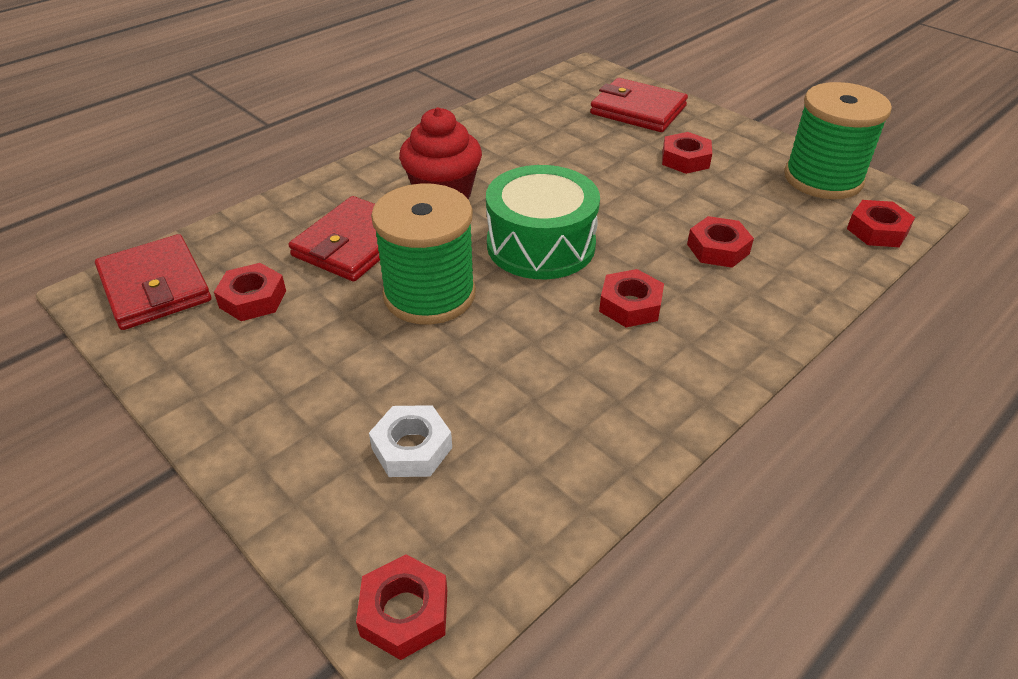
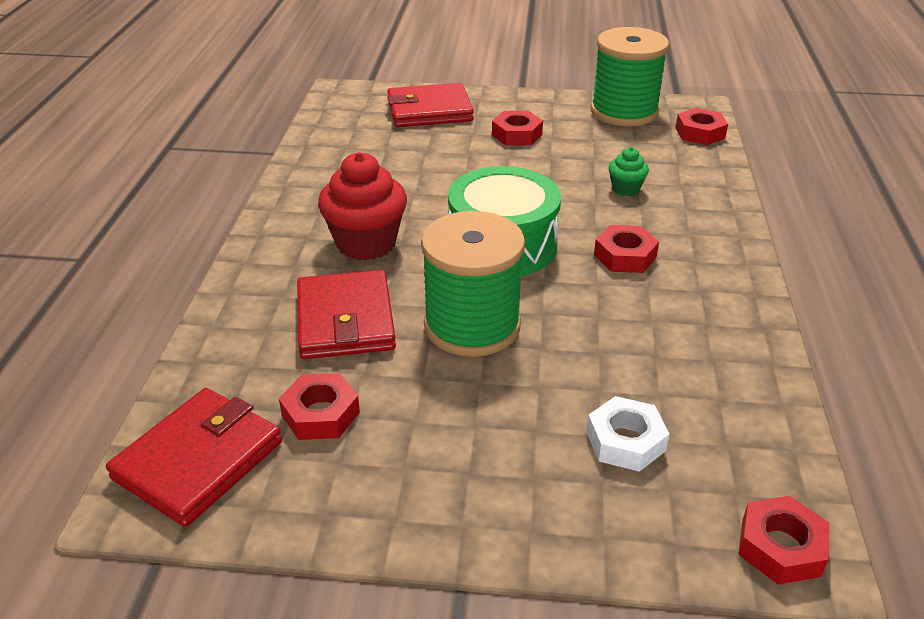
camera: 40 degrees left, 5 degrees down
red wallet [95,234,211,330] -> red wallet turned 75 degrees counterclockwise [106,388,282,527]
red nut [687,216,754,268] -> green cupcake [608,147,649,196]

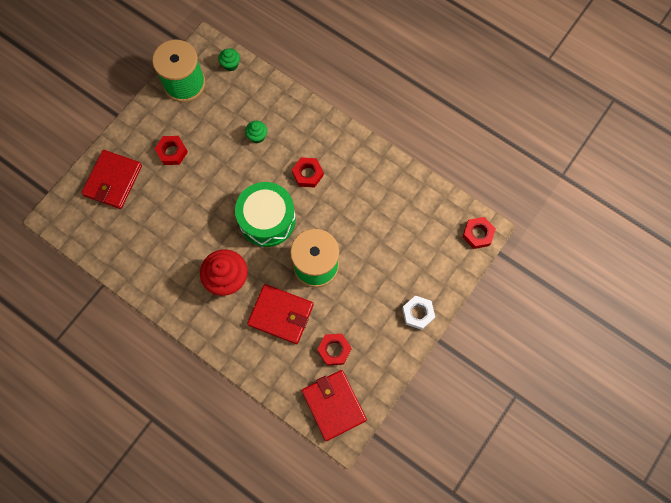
camera: 60 degrees left, 35 degrees up
white nut [586,396,670,472] -> white nut moved to [402,295,435,330]
red nut [676,108,728,145] -> green cupcake [219,48,240,71]

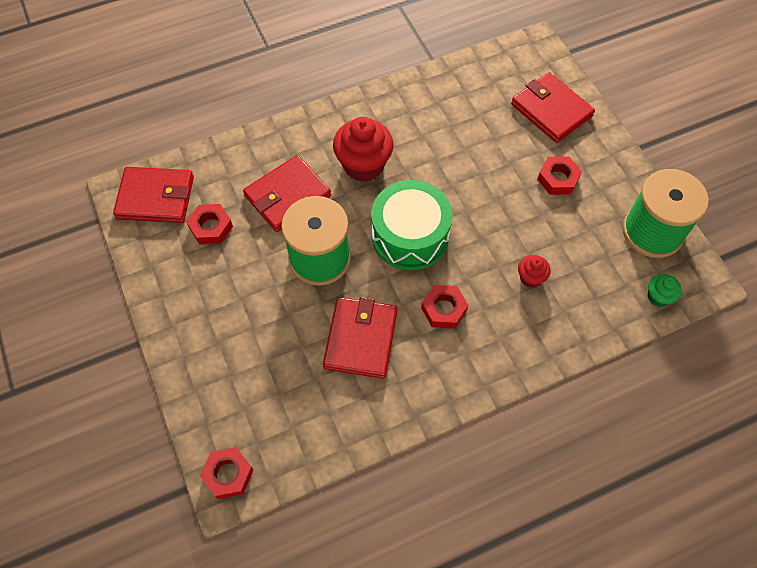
camera: 120 degrees right, 10 degrees down
green cupcake [245,121,267,143] -> red cupcake [518,255,550,288]
white nut [402,295,435,330] -> none
none -> red wallet [323,297,397,379]

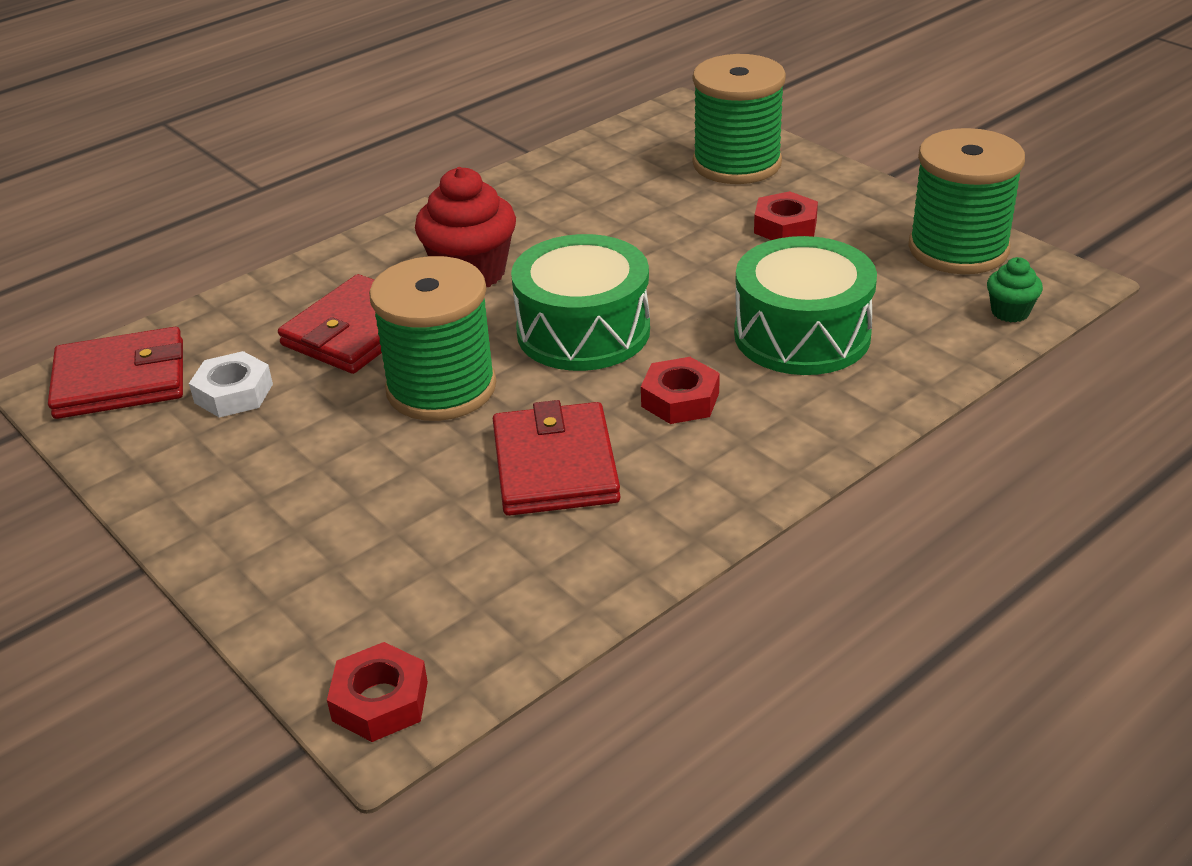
camera: 15 degrees left, 25 degrees down
red nut [187,204,233,245] -> white nut [189,351,273,418]
red wallet [511,72,595,143] -> green spool [692,54,786,184]
red cupcake [518,255,550,288] -> green drum [734,236,877,375]

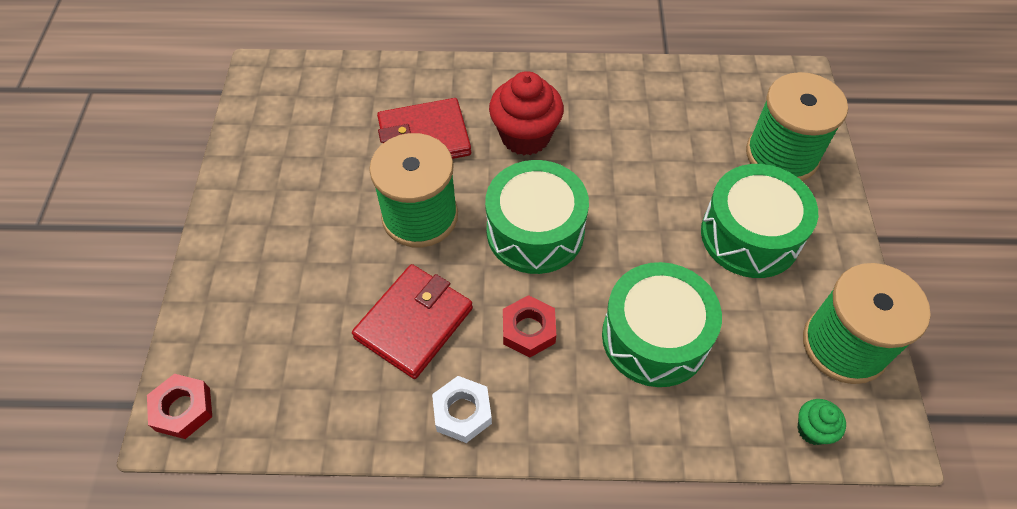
camera: 40 degrees right, 20 degrees up
red wallet [48,327,183,419] -> none
white nut [189,351,273,418] -> white nut moved to [432,376,492,443]
red nut [754,191,818,240] -> green drum [701,164,818,278]

